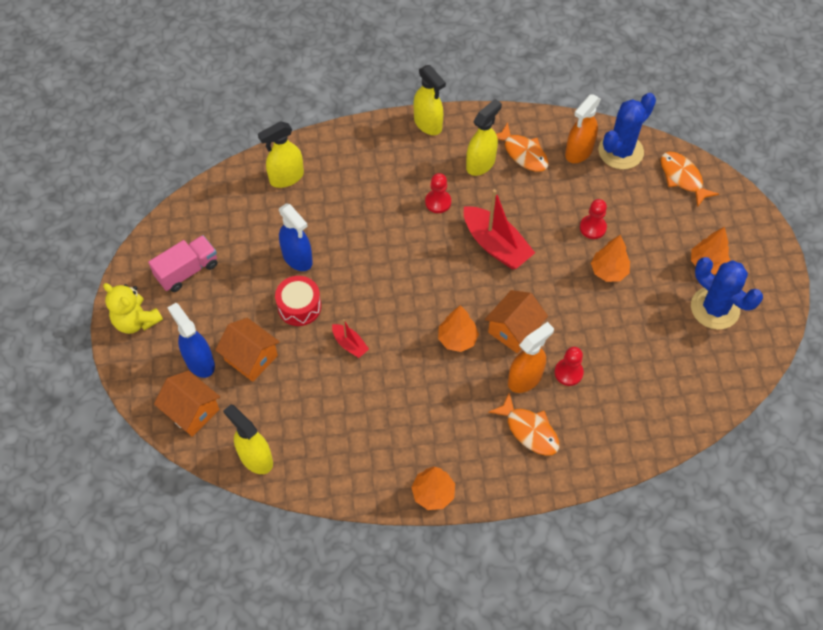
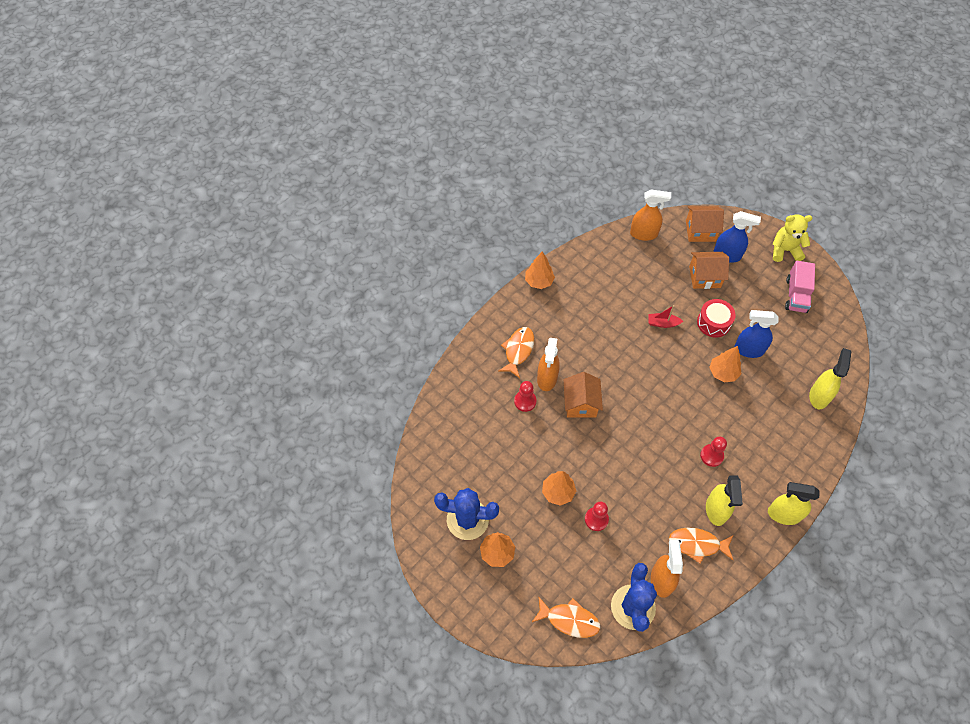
camera: 140 degrees right, 0 degrees up
yellow spray bottle [223,405,273,474] -> orange spray bottle [630,189,671,241]
orange tree [438,305,479,352] -> orange tree moved to [709,346,741,382]
red boat [464,189,535,270] -> none
orange fish [488,393,559,456] -> orange fish turned 105 degrees clockwise [498,327,534,378]

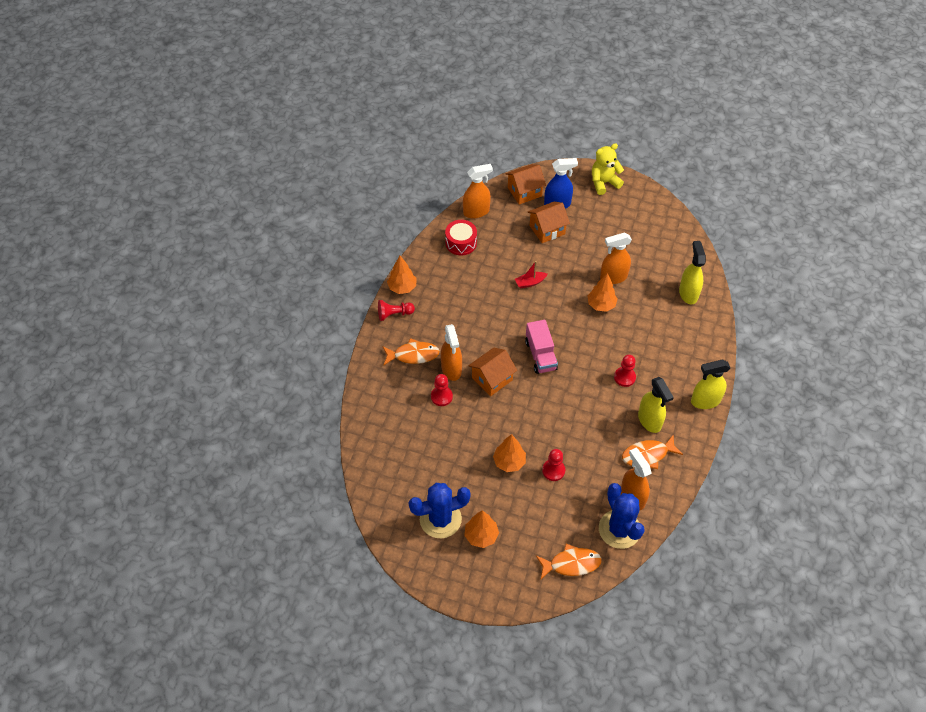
camera: 25 degrees left, 5 degrees down
orange fish [498,327,534,378] -> orange fish turned 90 degrees clockwise [382,338,440,366]
orange house [564,372,603,418] -> orange house turned 75 degrees clockwise [468,348,517,396]
red drum [697,299,736,338] -> red drum moved to [445,220,477,255]
blue spray bottle [734,310,778,358] -> orange spray bottle [600,233,632,284]
pink truck [785,261,815,313] -> pink truck moved to [525,320,558,374]
none -> red pawn [378,300,415,321]

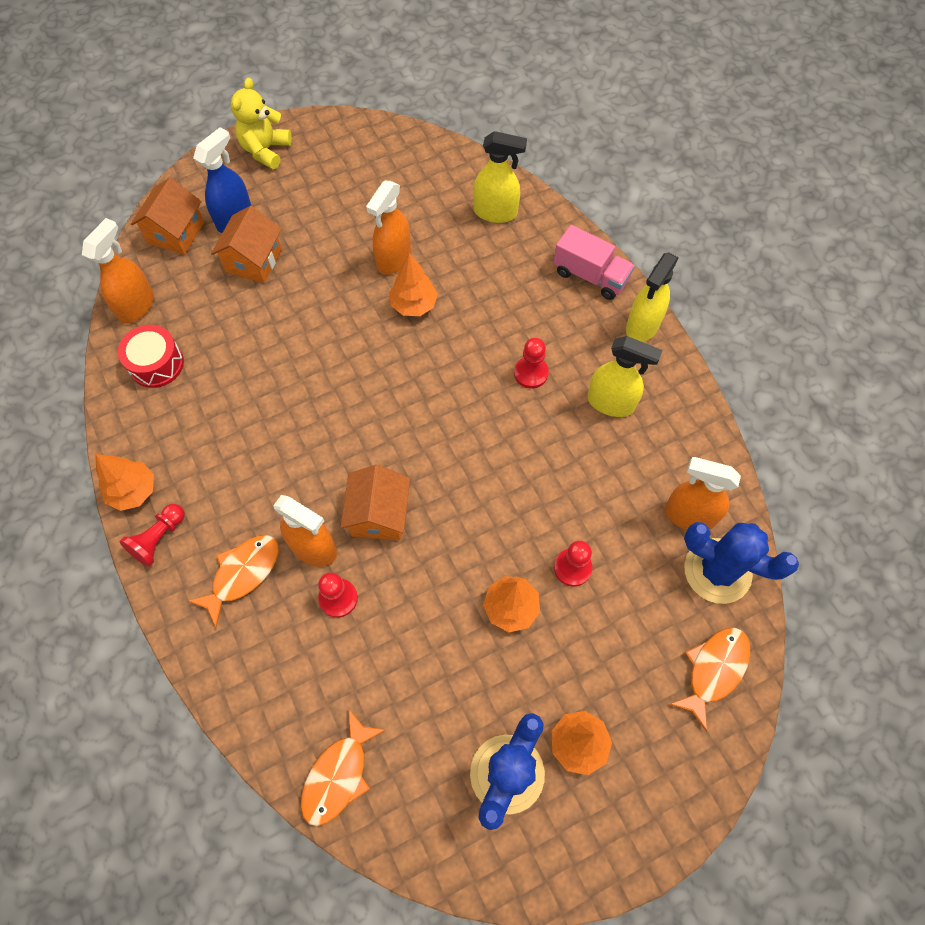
camera: 45 degrees left, 10 degrees up
red boat [515,261,547,289] -> none
pink truck [525,320,558,374] -> pink truck moved to [553,225,635,300]
orange fish [622,434,683,469] -> orange fish moved to [301,709,385,826]
yellow spray bottle [679,241,706,304] -> yellow spray bottle turned 150 degrees clockwise [473,131,527,223]

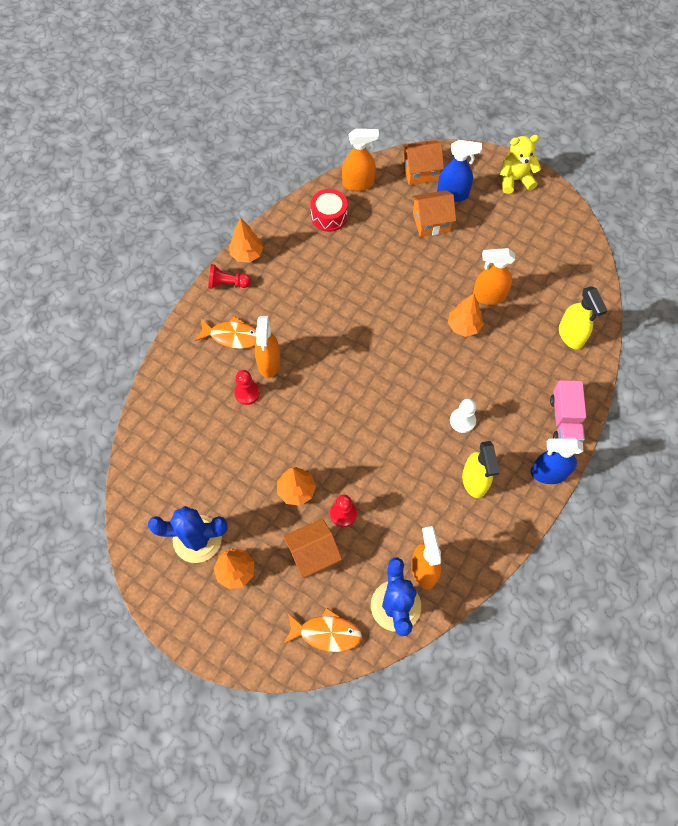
camera: 60 degrees right, 0 degrees up
orange fish [301,709,385,826] -> none
orange house [341,465,410,540] -> orange house moved to [283,518,342,578]
red pawn [514,338,549,389] -> white pawn [450,399,476,433]
yellow spray bottle [626,252,679,342] -> blue spray bottle [530,438,583,484]

